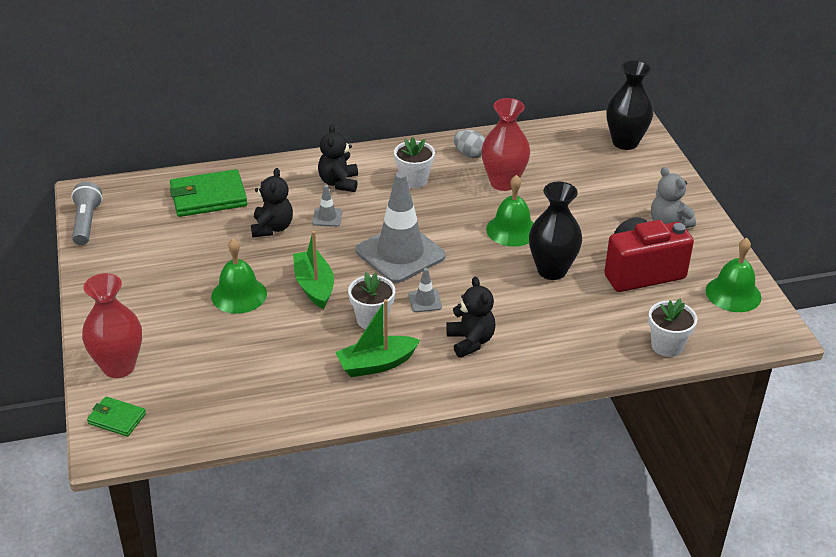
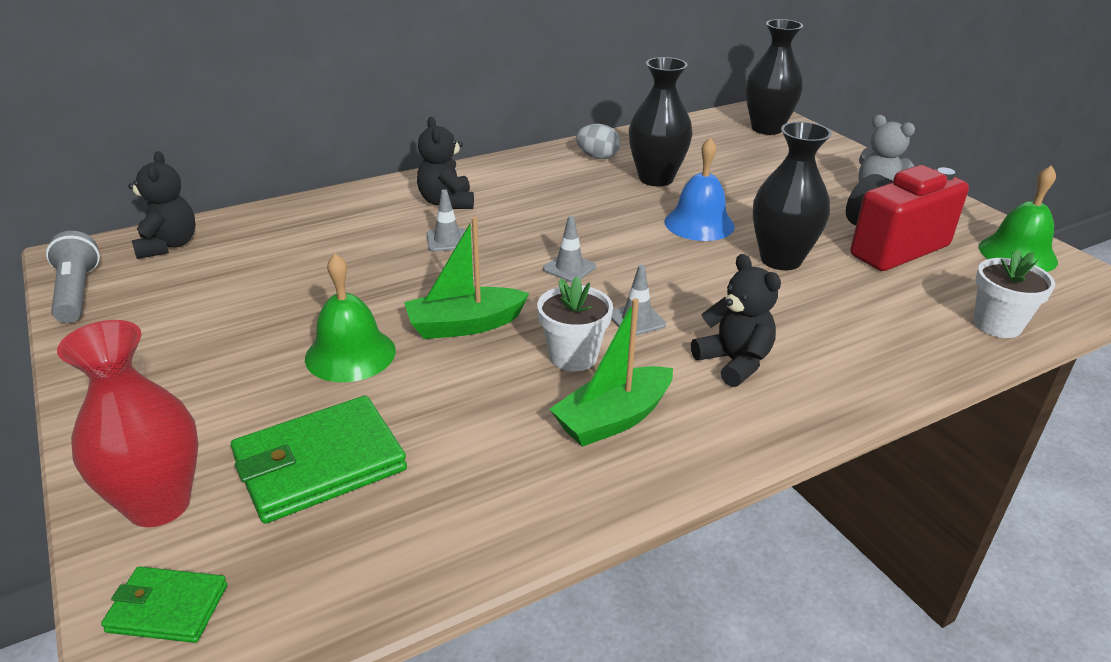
camera: 15 degrees left, 5 degrees down
green wallet [170,169,247,217] -> green wallet moved to [231,395,407,524]
black teddy bear [251,168,293,237] -> black teddy bear moved to [128,151,195,259]
green boat [293,231,334,309] -> green boat turned 75 degrees counterclockwise [404,217,529,339]
grey traffic cone [356,172,446,283] -> grey traffic cone [543,216,596,282], size x0.41
white flower pot [394,137,435,188] -> none
red vase [481,98,530,191] -> black vase [629,57,693,186]
green bell [486,175,534,247] -> blue bell [664,137,735,241]

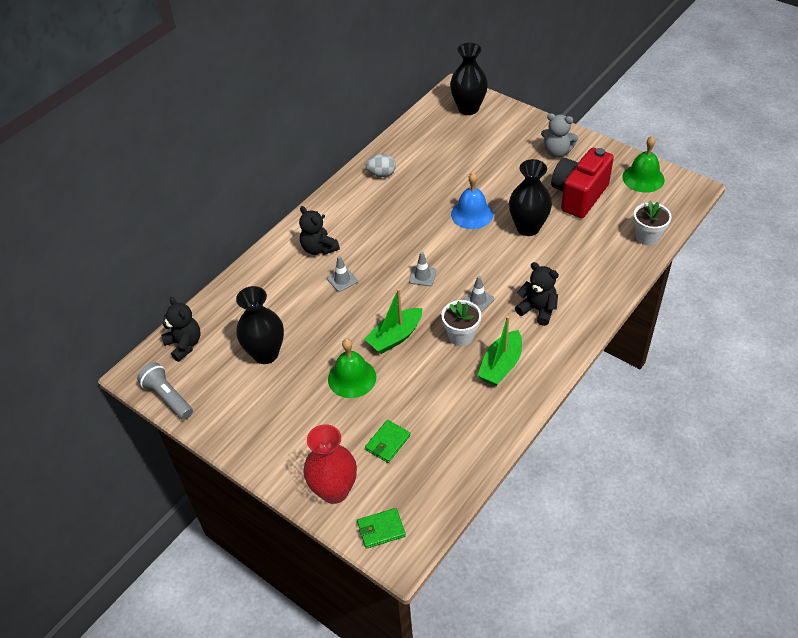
camera: 20 degrees left, 15 degrees up
green wallet [231,395,407,524] -> green wallet [365,420,410,463], size x0.55
black vase [629,57,693,186] -> black vase moved to [236,286,284,364]

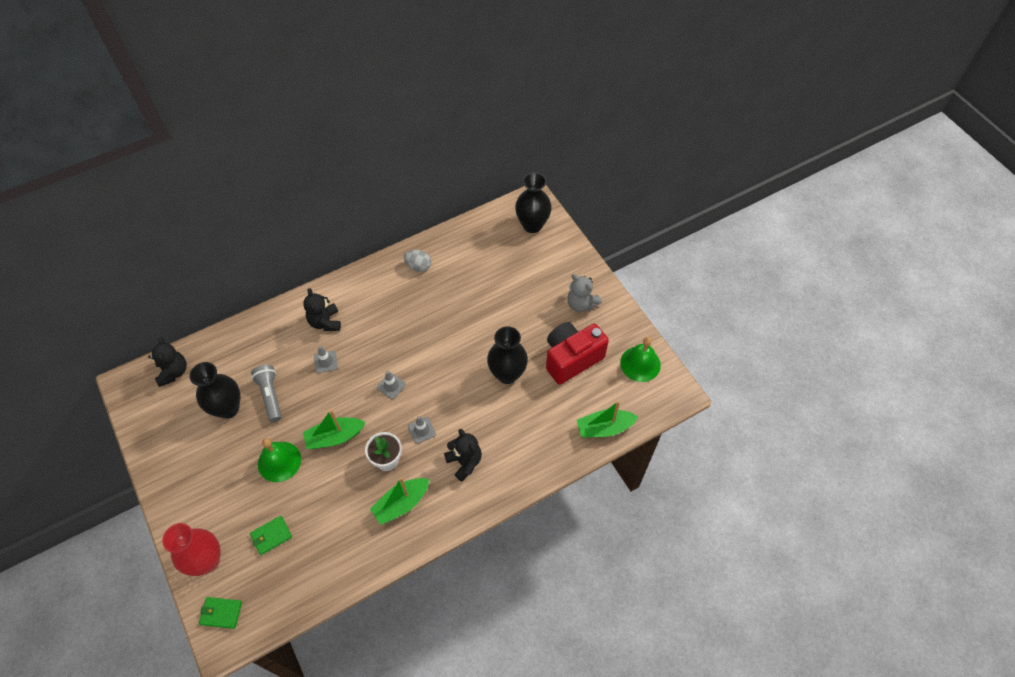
camera: 20 degrees right, 10 degrees up
grey flashlight [137,362,193,420] -> grey flashlight moved to [251,365,282,422]
blue bell [451,173,493,229] -> none
white flower pot [634,200,672,246] -> green boat [577,401,638,438]

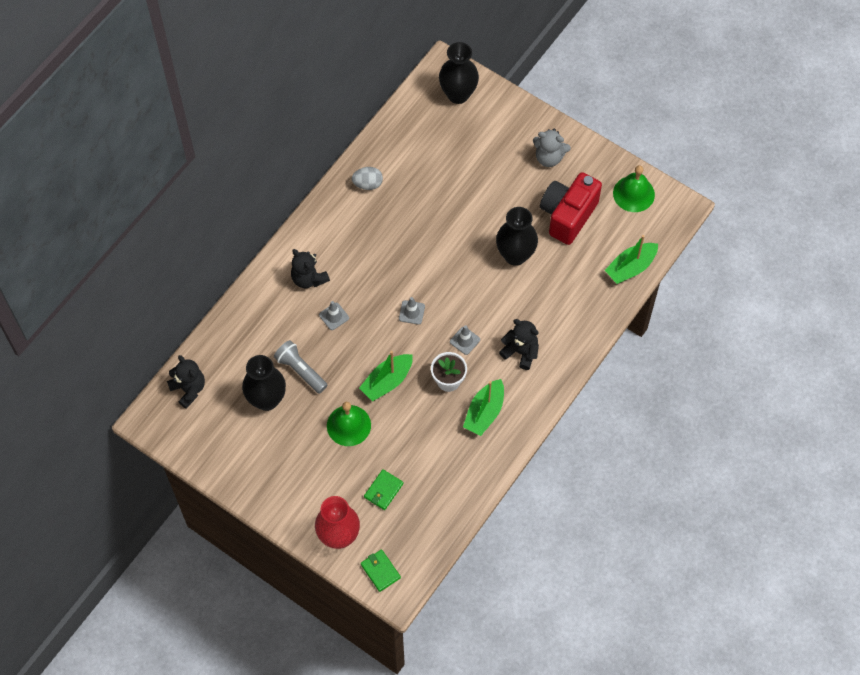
camera: 25 degrees left, 5 degrees up
green wallet [199,597,242,629] -> green wallet turned 75 degrees clockwise [361,549,401,592]

